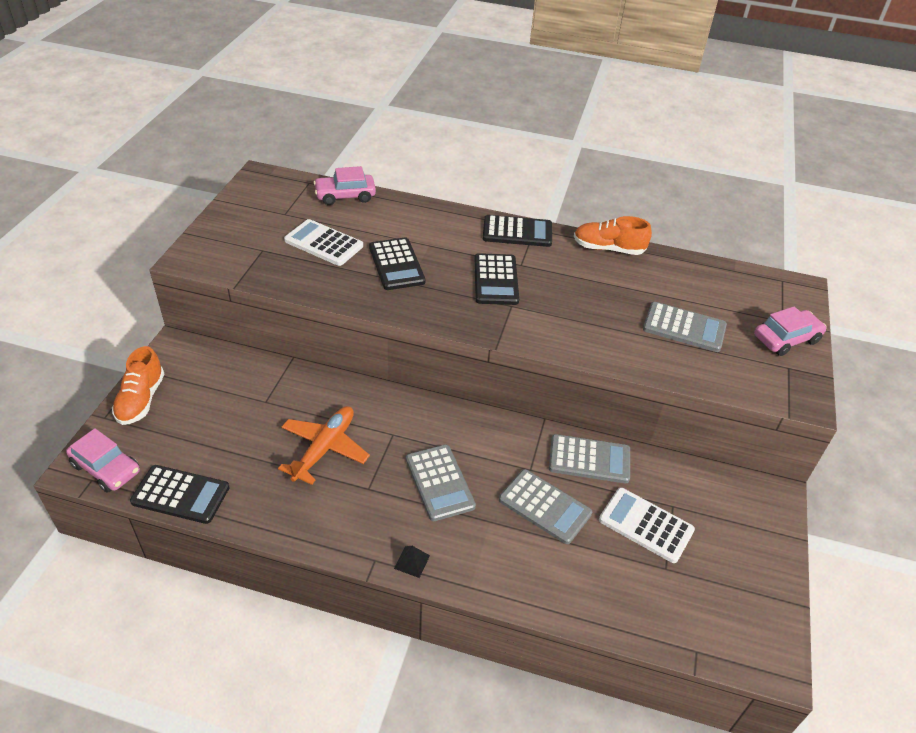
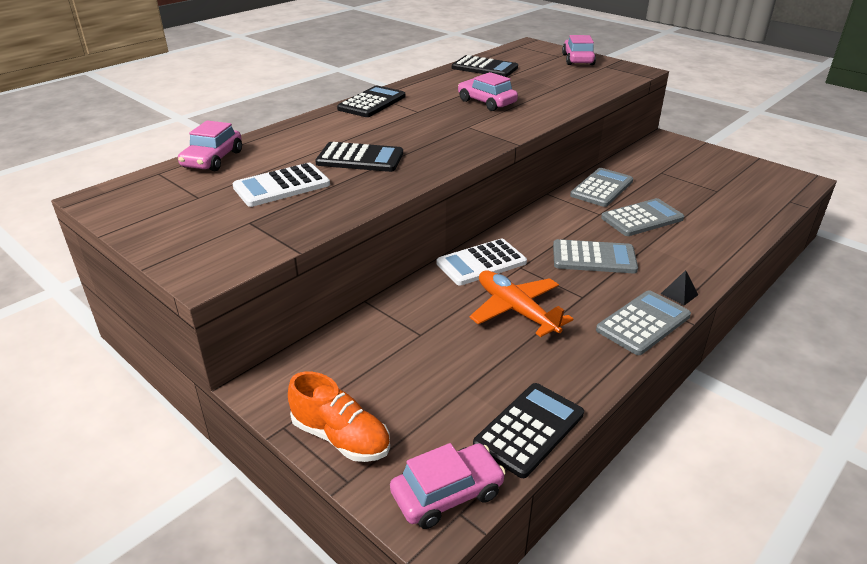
camera: 60 degrees left, 10 degrees down
black calculator [474,253,519,305] -> black calculator moved to [452,55,518,77]
orange shoe [574,216,652,255] -> none
white calculator [599,488,695,563] -> white calculator moved to [436,239,527,286]
grey calculator [643,302,727,352] -> grey calculator moved to [596,290,691,355]
none -> pink car [458,72,518,111]

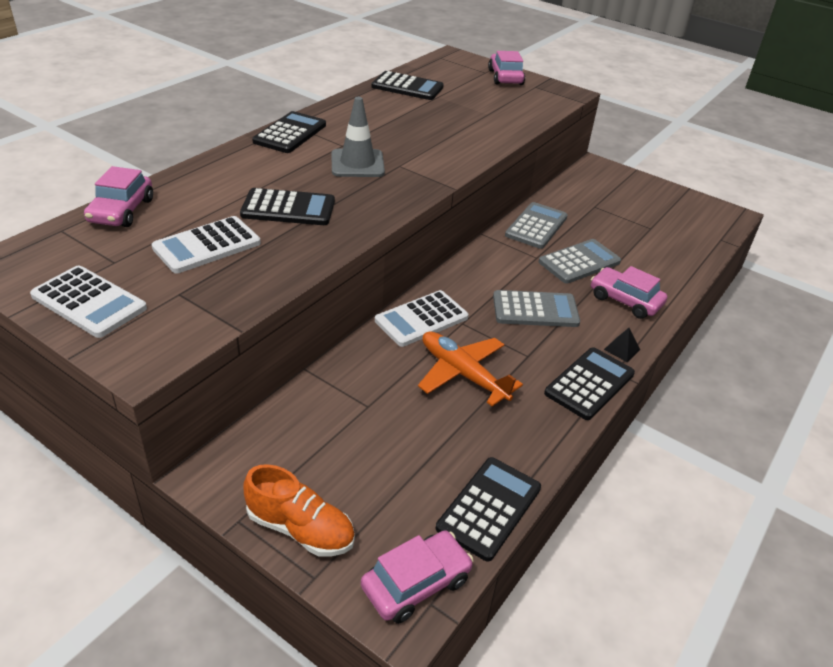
camera: 10 degrees left, 5 degrees up
pink car [458,72,518,111] -> pink car moved to [591,266,667,319]
grey calculator [596,290,691,355] -> black calculator [544,347,635,420]
none -> white calculator [30,265,147,338]
none -> grey traffic cone [331,97,385,177]

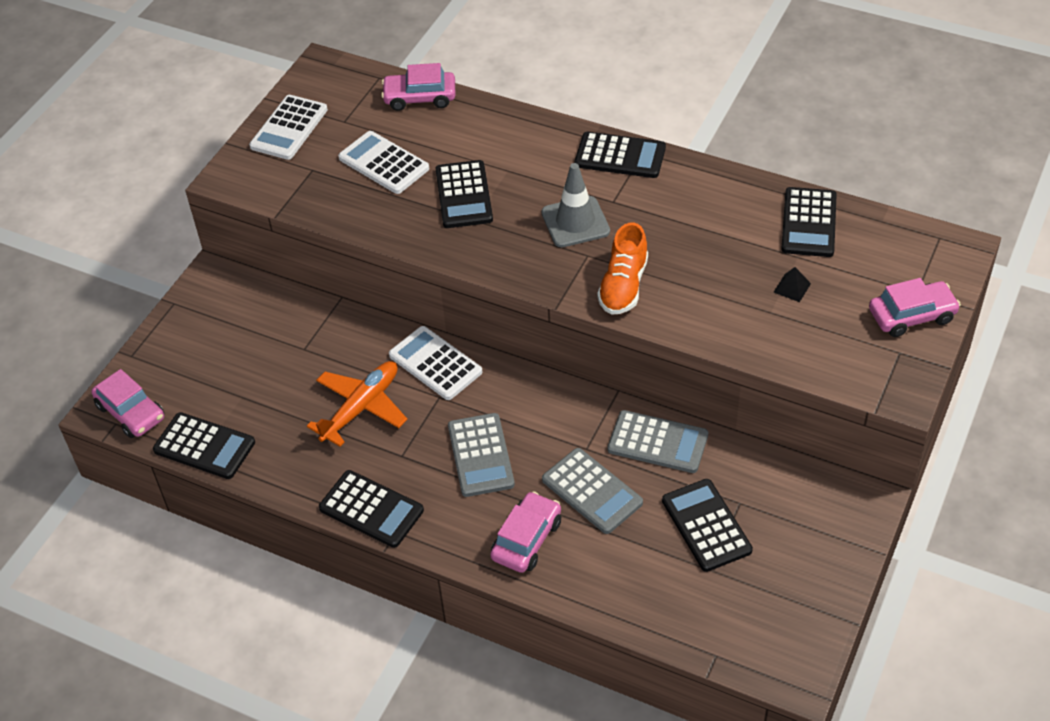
camera: 85 degrees right, 10 degrees up
orange shoe [243,464,355,557] -> orange shoe moved to [597,222,648,315]
black pyramid [604,328,640,362] -> black pyramid moved to [774,267,811,302]
none -> black calculator [662,479,753,572]

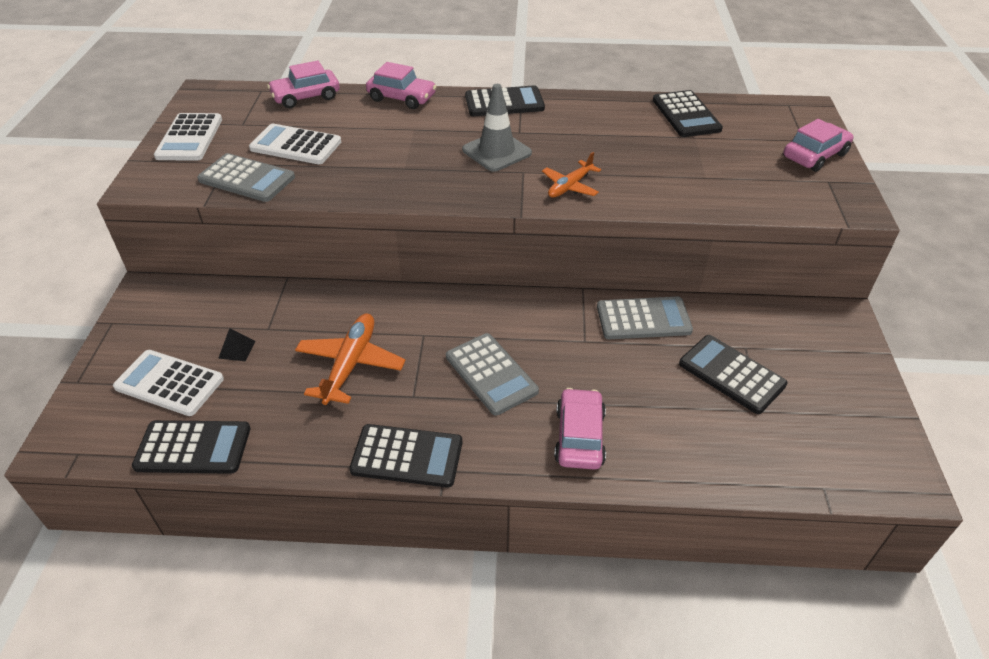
camera: 25 degrees left, 5 degrees down
pink car [91,369,164,438] -> pink car moved to [366,62,437,109]
white calculator [389,326,482,400] -> white calculator moved to [113,350,224,416]
black calculator [435,160,493,228] -> none
grey calculator [542,448,643,534] -> grey calculator moved to [197,153,295,202]
orange shoe [597,222,648,315] -> orange plane [542,152,601,198]
black pyramid [774,267,811,302] -> black pyramid moved to [218,328,255,361]

